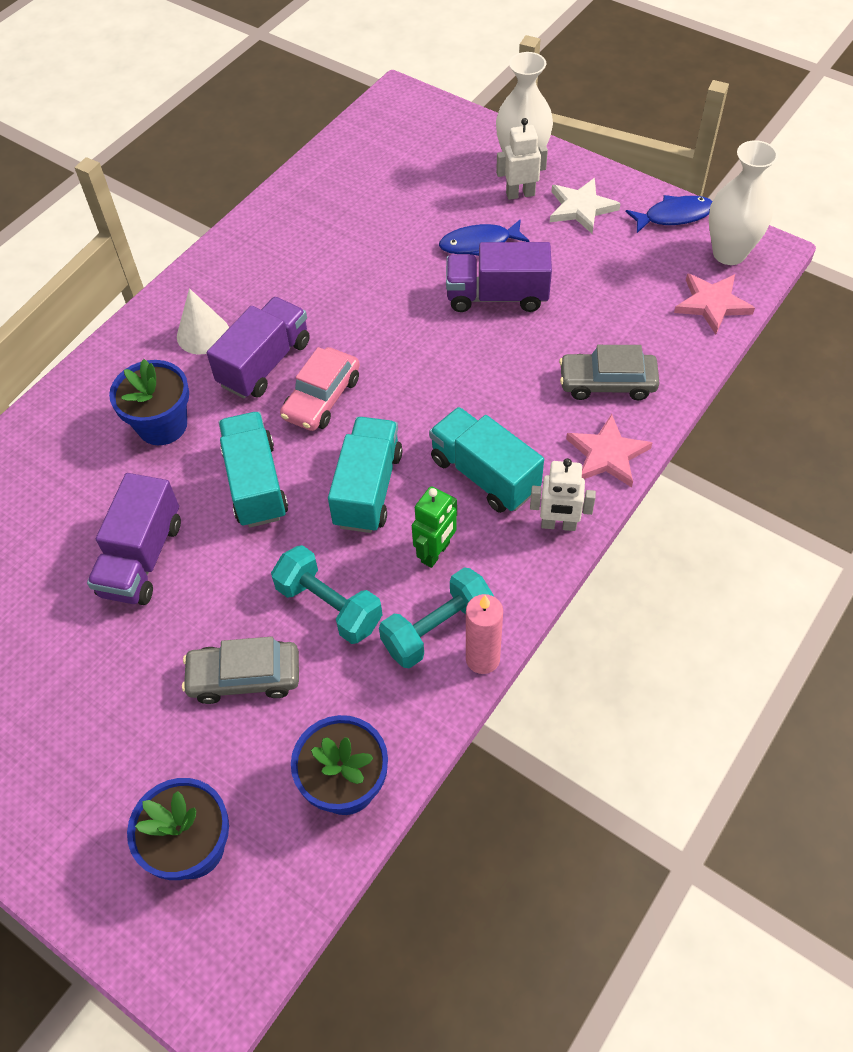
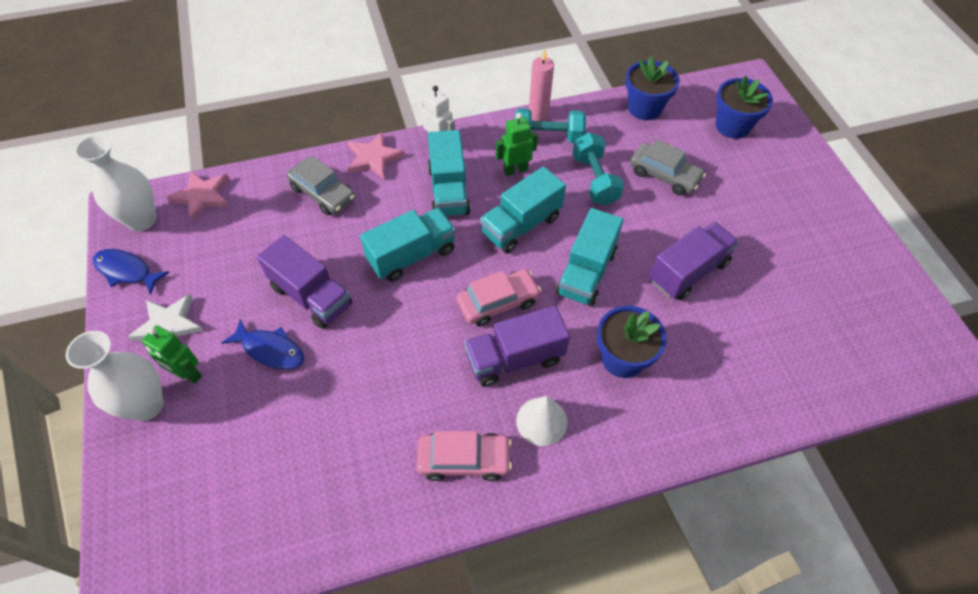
camera: 145 degrees left, 0 degrees up
white robot [496,118,548,200] -> green robot [142,325,202,384]
none -> turquoise truck [360,208,456,282]
none -> pink car [417,431,512,481]

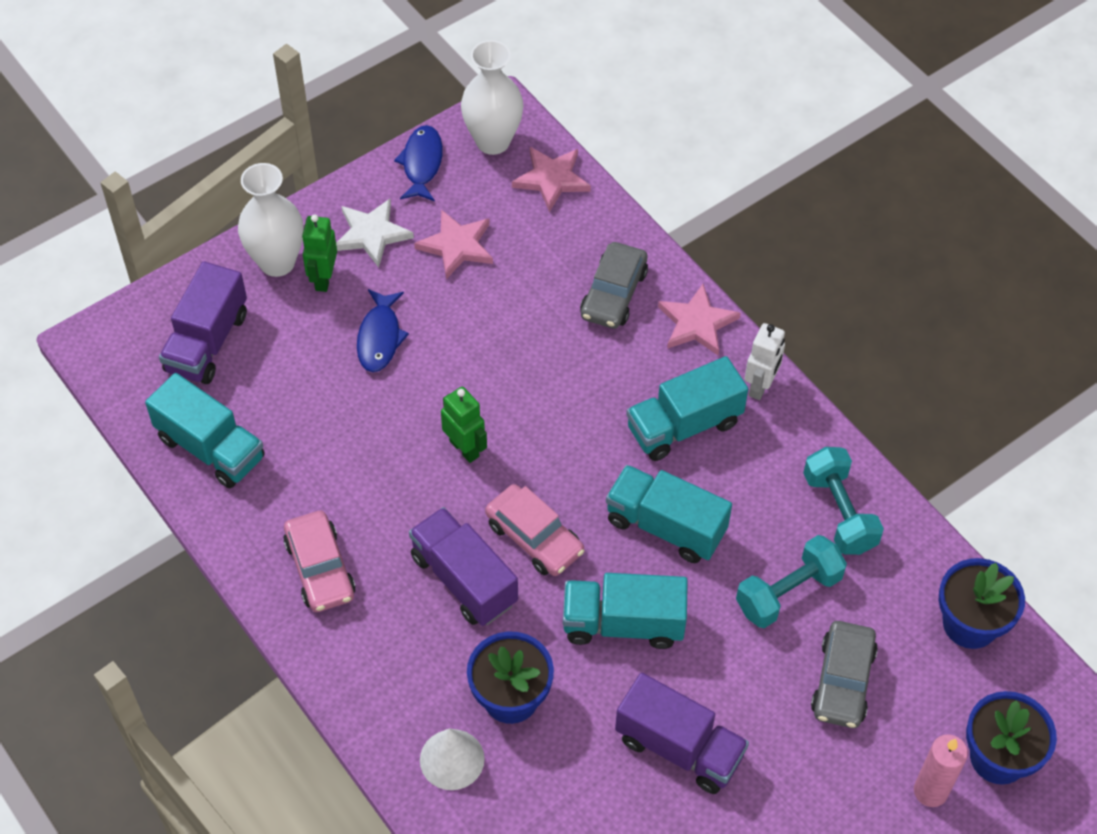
camera: 70 degrees right, 0 degrees up
purple truck [257,235,353,329] -> purple truck moved to [159,261,247,384]
turquoise truck [360,208,456,282] -> turquoise truck moved to [145,373,265,489]
green robot [496,113,538,176] -> green robot moved to [441,387,487,463]
white cone [516,396,568,446] -> white cone moved to [420,728,485,790]
pink candle [529,48,554,121] -> pink candle moved to [914,734,968,807]
none -> pink star [414,209,493,279]

